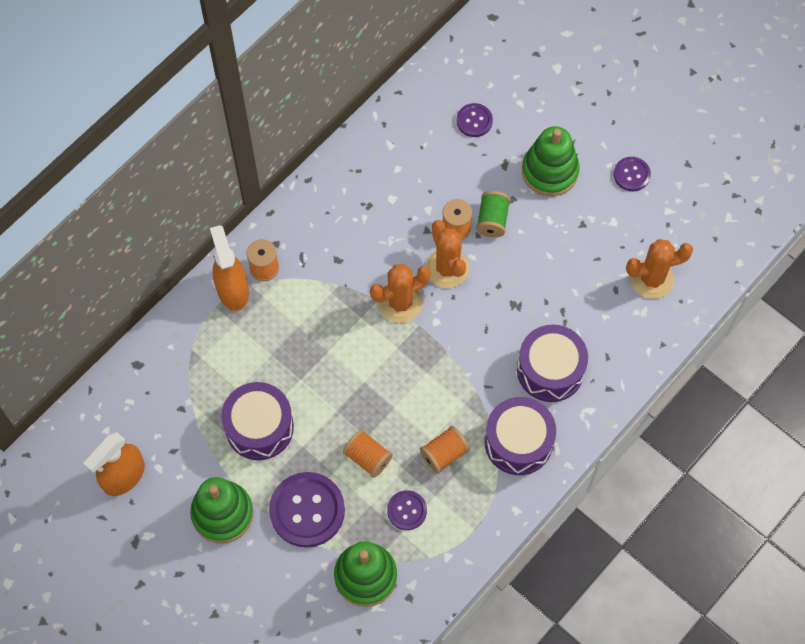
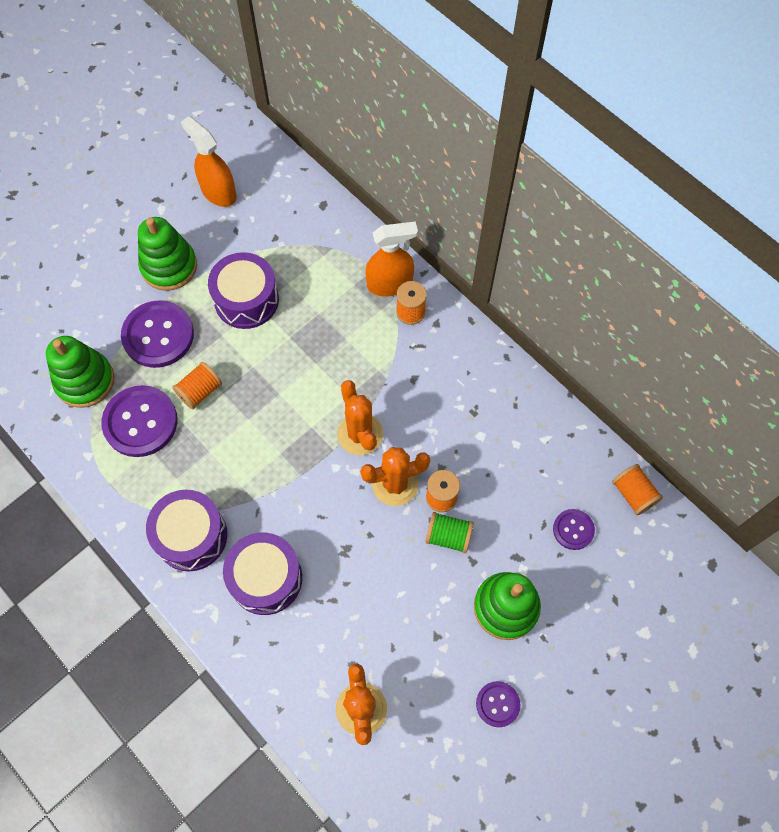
camera: 95 degrees right, 0 degrees up
purple button [387,490,427,530] -> purple button [101,385,178,457], size x1.88
orange spool [420,426,470,473] -> orange spool moved to [612,464,663,515]

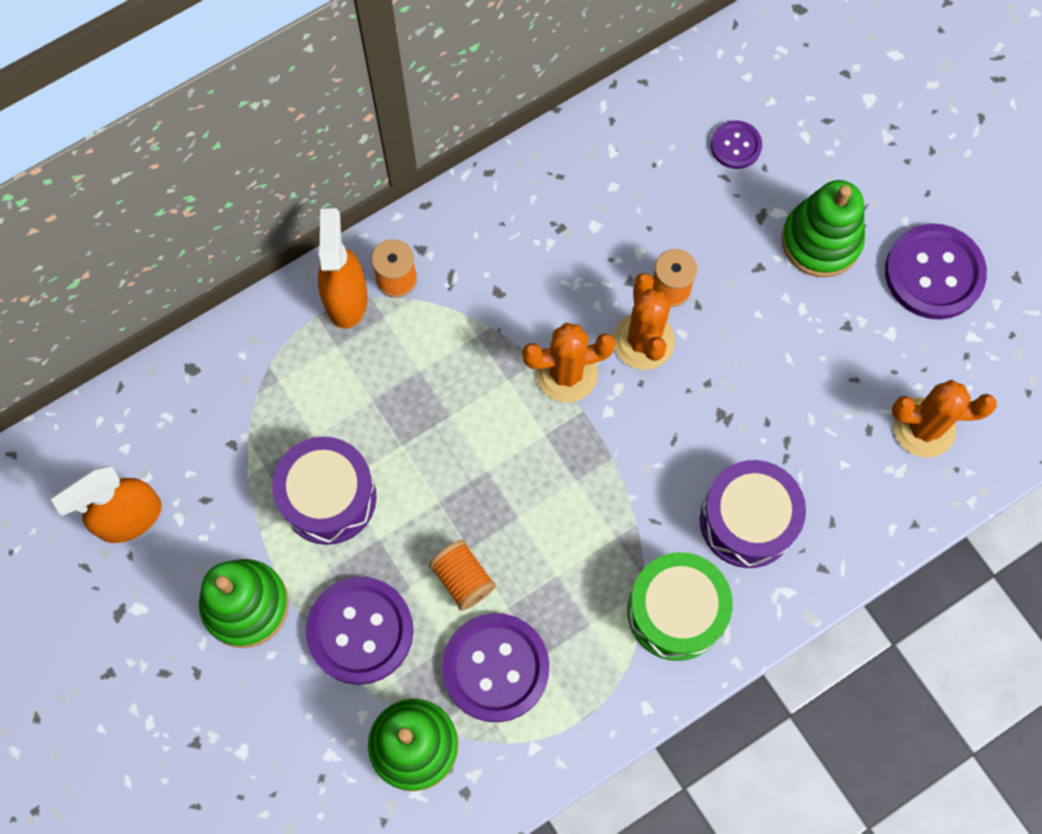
camera: 80 degrees left, 5 degrees up
purple drum [146,490,227,572] -> green drum [627,552,733,661]
green spool [425,512,474,553] -> none
purple button [476,681,521,727] -> purple button [885,224,987,320], size x1.88
orange spool [612,464,663,515] -> none

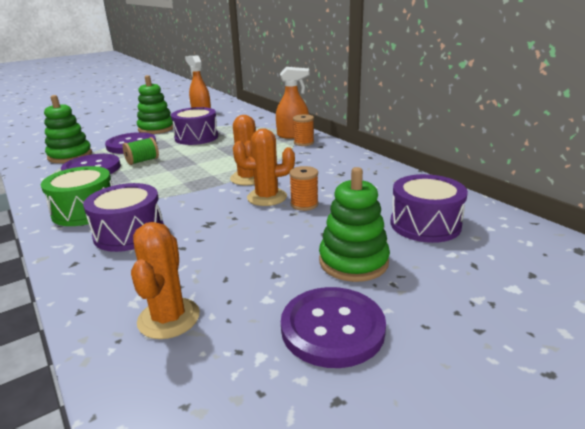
camera: 90 degrees right, 45 degrees down
orange spool [429,540,496,611] -> green spool [123,137,159,165]
purple button [711,120,762,169] -> purple drum [391,174,468,243]

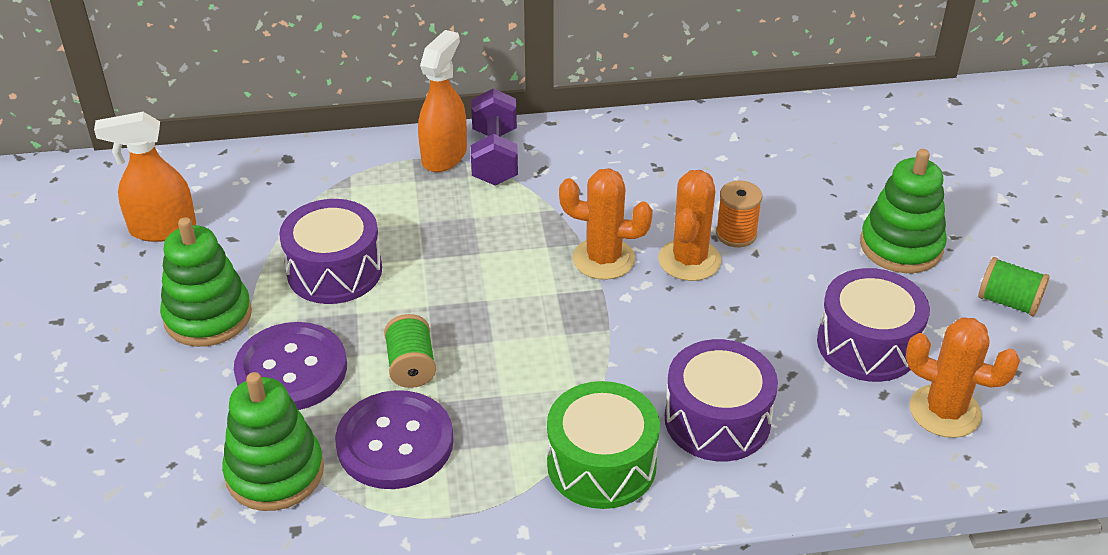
camera: 65 degrees left, 15 degrees up
purple button [281,287,386,368] -> green spool [978,257,1050,316]
orange spool [293,114,314,146] -> purple dumbbell [471,88,518,186]
purple drum [391,174,468,243] -> purple drum moved to [817,268,930,382]

